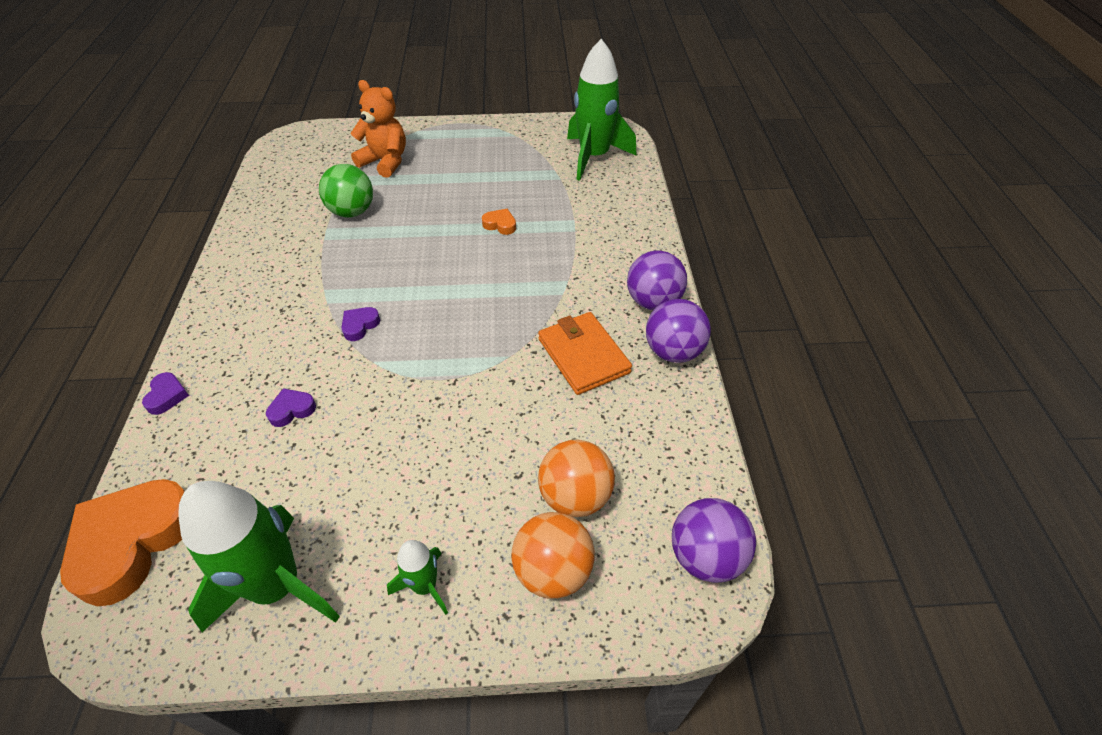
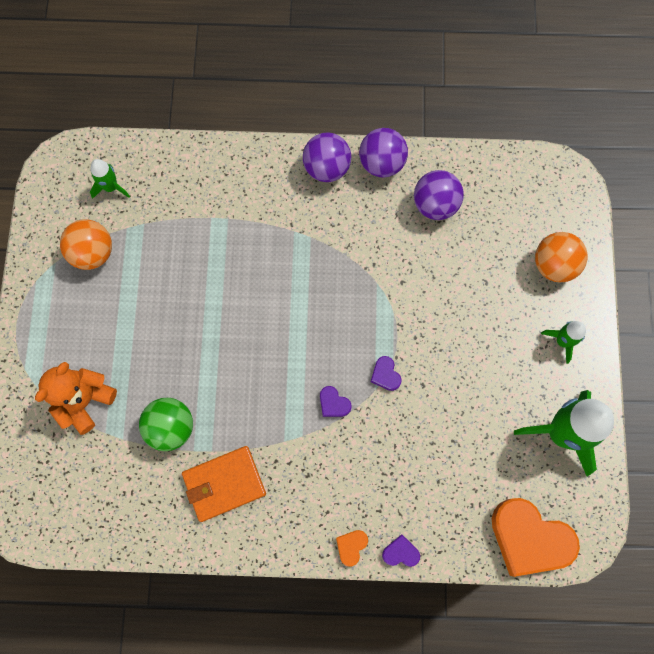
camera: 85 degrees left, 25 degrees up
purple heart [266,388,316,427] -> purple heart moved to [371,356,402,391]
orange heart [482,209,516,235] -> orange heart moved to [336,530,368,567]
orange wallet [538,312,632,395] -> orange wallet moved to [182,446,266,522]
orange ball [538,440,615,517] -> orange ball moved to [60,219,112,270]
green rocket [567,39,636,181] -> green rocket [90,159,130,199], size x0.49
purple ball [672,498,756,583] -> purple ball moved to [414,170,464,220]

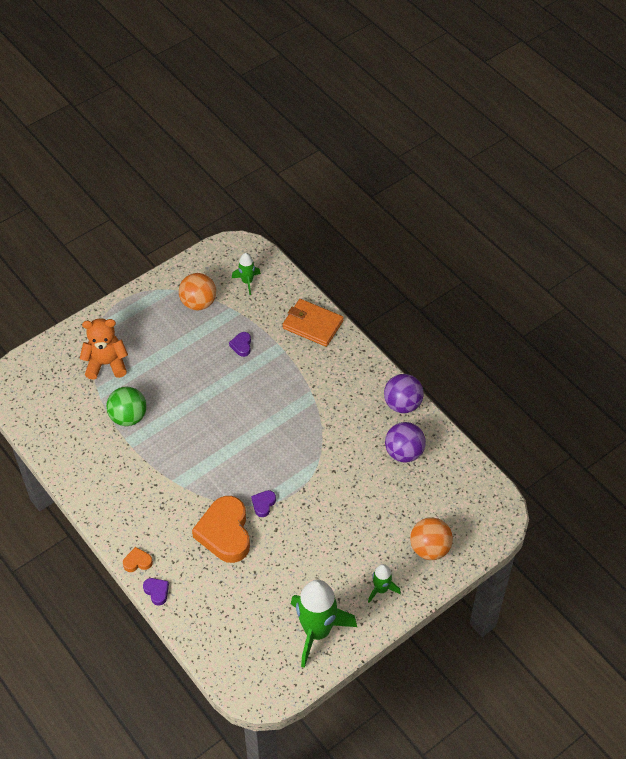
camera: 50 degrees right, 20 degrees down
orange wallet [182,446,266,522] -> orange wallet moved to [282,299,344,347]
purple ball [303,132,351,182] -> none
purple heart [320,386,352,417] -> purple heart moved to [229,332,251,357]
orange heart [492,498,580,577] -> orange heart moved to [192,496,250,563]

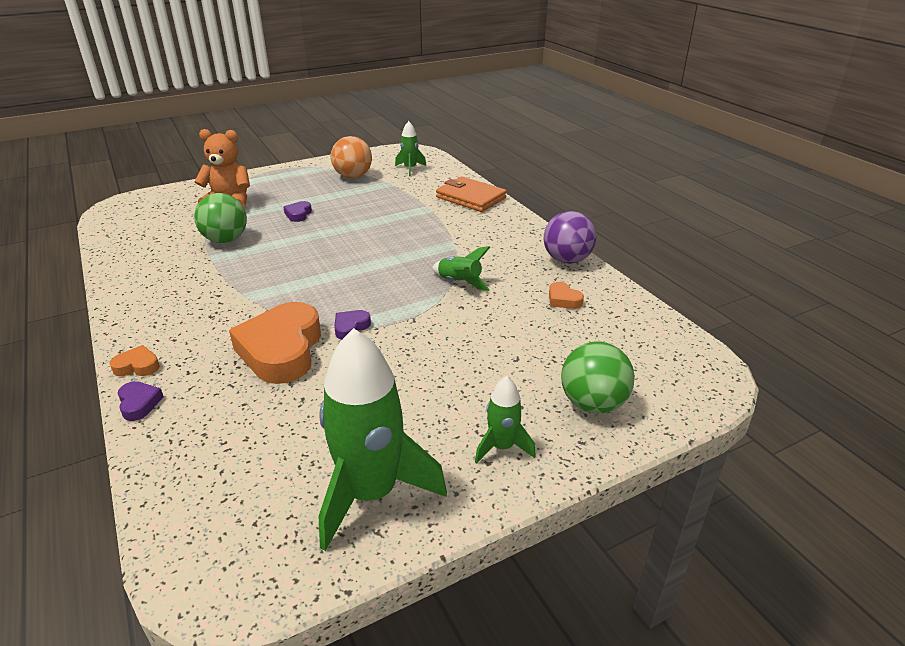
camera: 10 degrees right, 20 degrees down
purple heart [229,332,251,357] -> purple heart moved to [284,201,312,222]
purple ball [385,422,426,463] -> orange heart [549,282,584,309]
orange ball [410,517,453,560] -> green ball [561,341,635,413]
none -> green rocket [432,246,490,291]

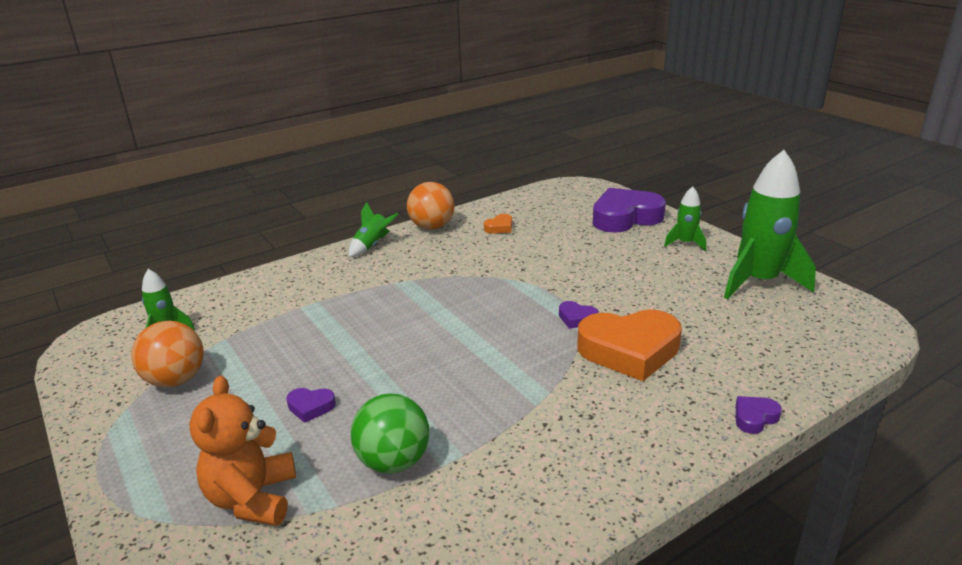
camera: 95 degrees left, 5 degrees down
orange heart [109,345,160,376] -> none
green rocket [432,246,490,291] -> green rocket moved to [349,202,398,257]
orange wallet [436,176,507,212] -> none
purple ball [544,211,596,264] -> orange ball [407,182,454,230]
green ball [561,341,635,413] -> purple heart [593,188,666,233]

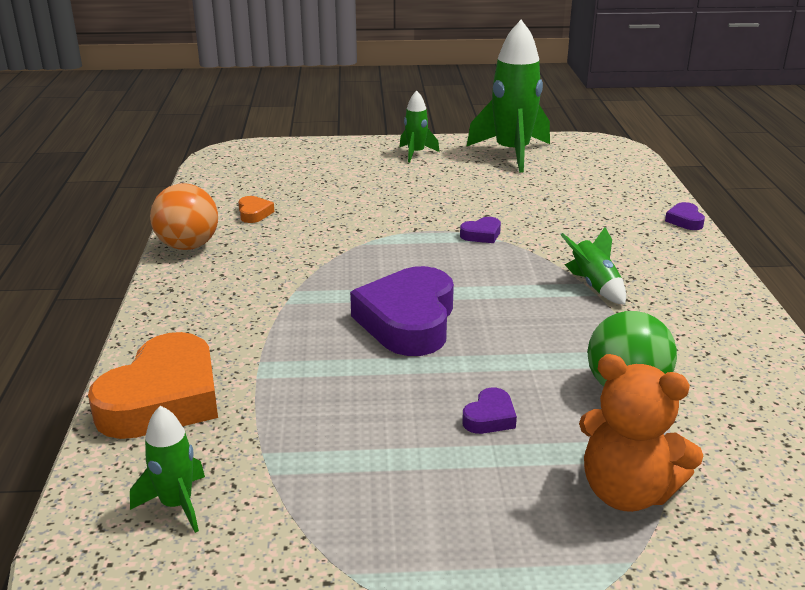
camera: 60 degrees left, 0 degrees up
orange ball [131,321,204,387] -> none
green rocket [349,202,398,257] -> green rocket moved to [561,227,626,305]
orange heart [577,309,682,381] -> orange heart moved to [88,332,218,439]
purple heart [593,188,666,233] -> purple heart moved to [350,266,454,356]

